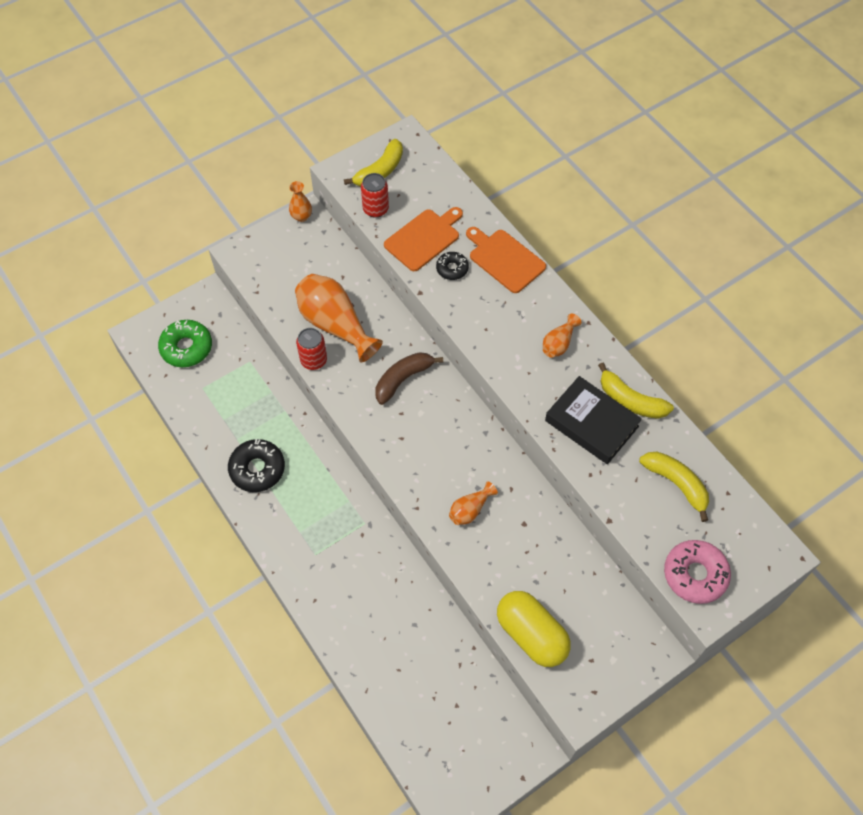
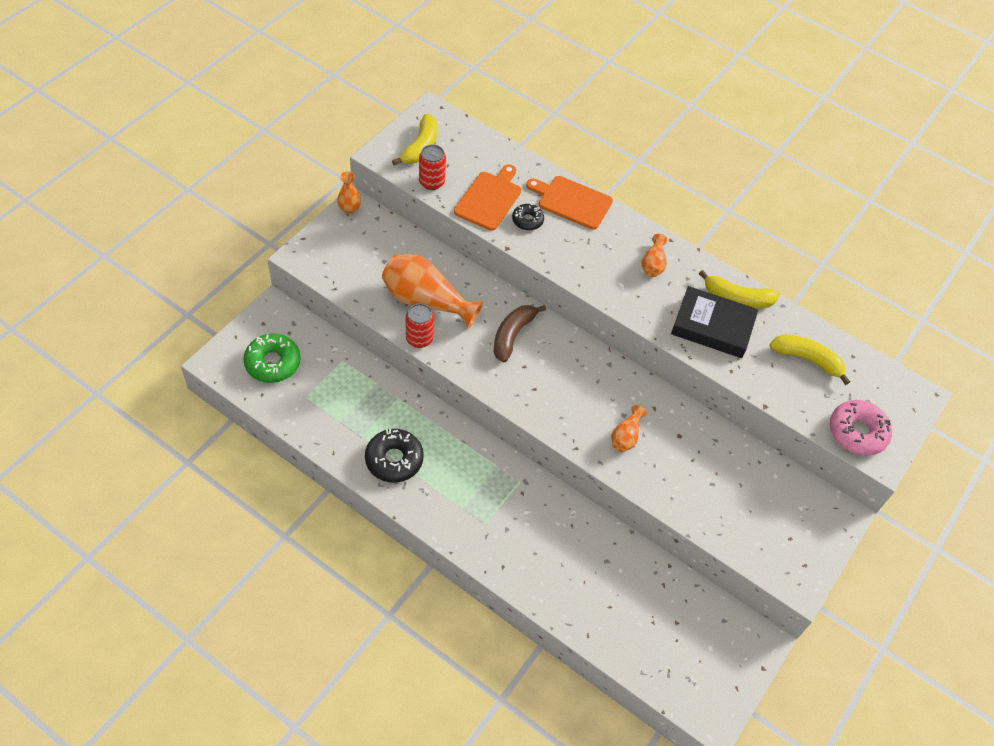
camera: 25 degrees left, 5 degrees down
yellow capsule [497,591,571,667] -> none

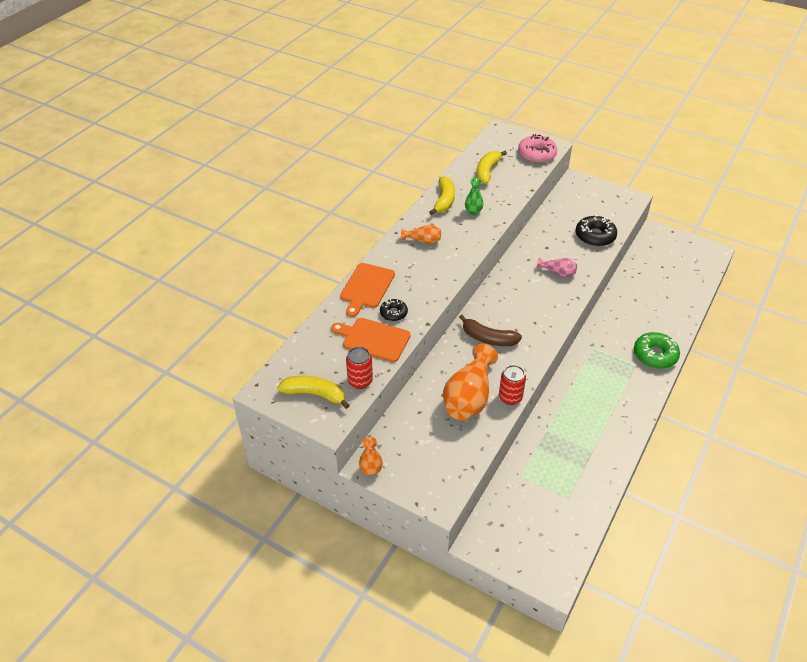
camera: 90 degrees left, 10 degrees down
green donut [243,334,301,383] -> green donut moved to [634,332,680,369]
black donut [365,429,424,483] -> black donut moved to [576,215,617,247]
orange vase [611,405,647,452] -> pink vase [537,258,577,277]
black book [671,286,758,358] -> green vase [465,178,484,215]

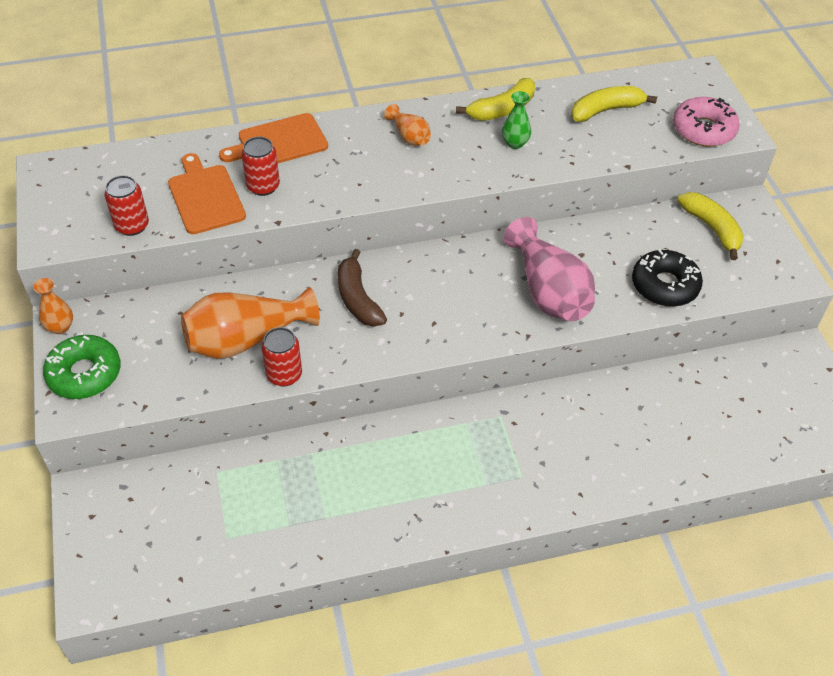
camera: 45 degrees right, 5 degrees up
yellow banana [277,376,350,409] -> yellow banana moved to [677,192,744,260]
black donut [380,299,408,321] -> red can [241,137,280,196]
pink vase [537,258,577,277] -> pink vase [504,217,595,321], size x2.02
green donut [634,332,680,369] -> green donut moved to [43,335,121,399]

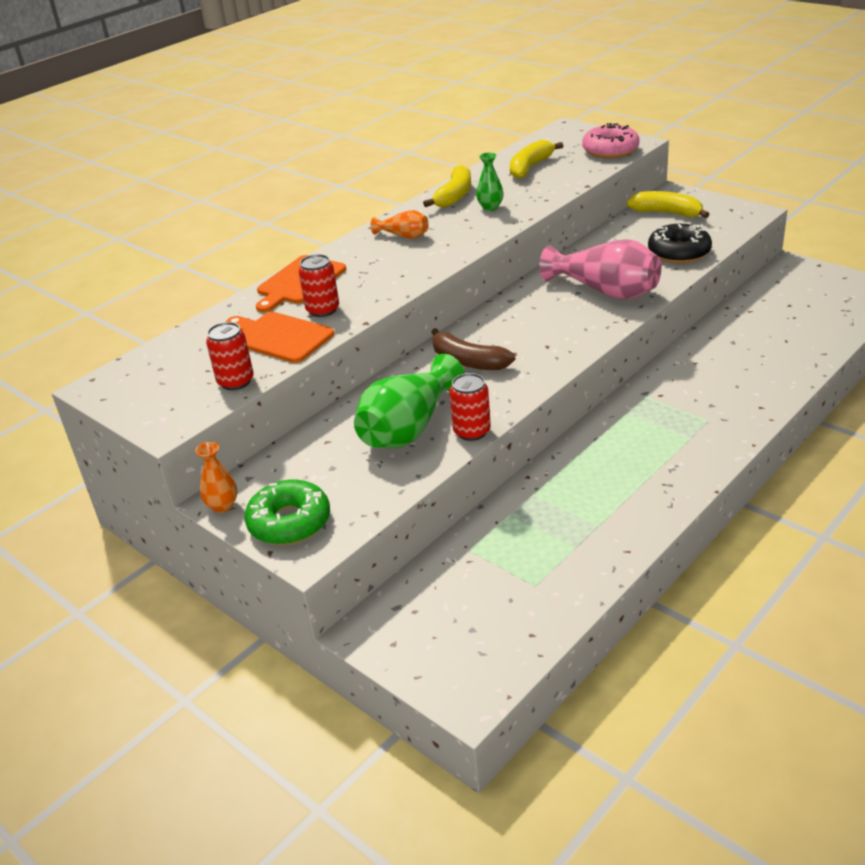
camera: 30 degrees left, 15 degrees down
orange vase [181,287,320,359] -> green vase [354,354,465,449]

